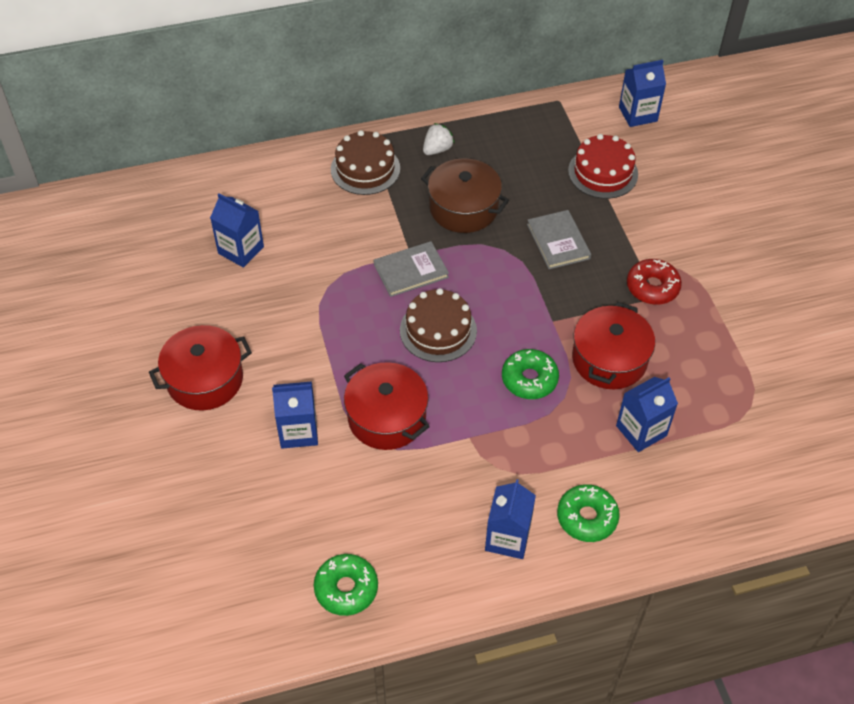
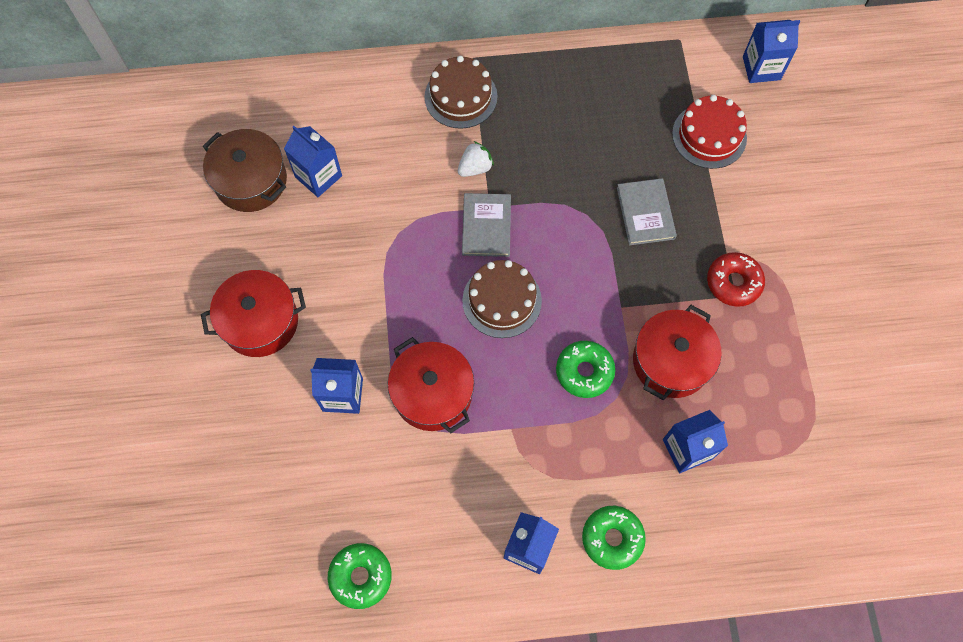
camera: 10 degrees right, 15 degrees up
grey book [374,241,449,297] -> grey book turned 75 degrees counterclockwise [462,193,511,257]
brown pot [421,158,509,233] -> brown pot moved to [203,129,287,212]
white strawberry [423,123,455,155] -> white strawberry moved to [458,141,494,177]

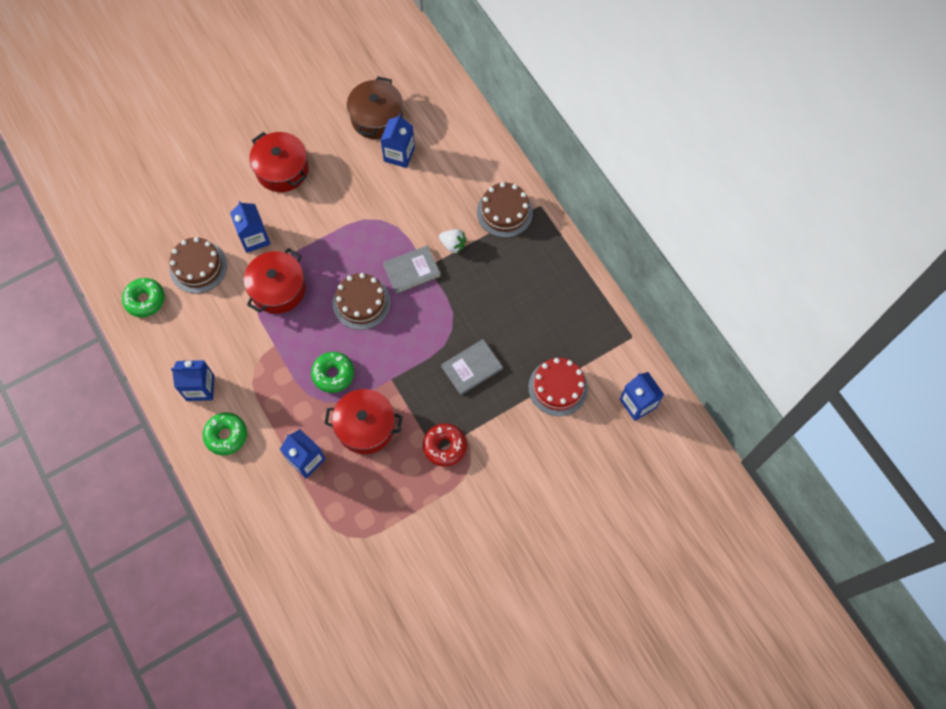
camera: 65 degrees right, 0 degrees up
none -> brown cake [170,237,227,293]

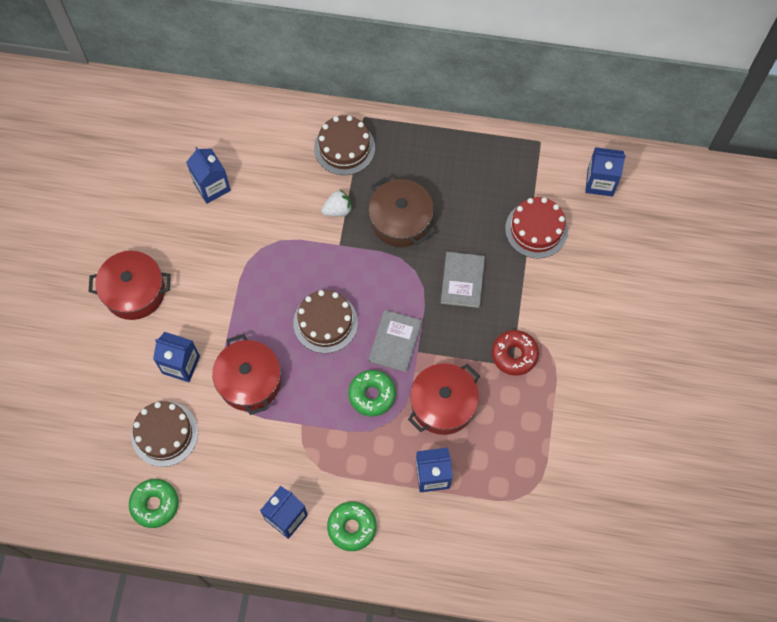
camera: 50 degrees left, 0 degrees up
brown pot [347,76,403,139] -> brown pot moved to [369,177,434,247]
grey book [383,245,441,294] -> grey book moved to [368,310,422,372]

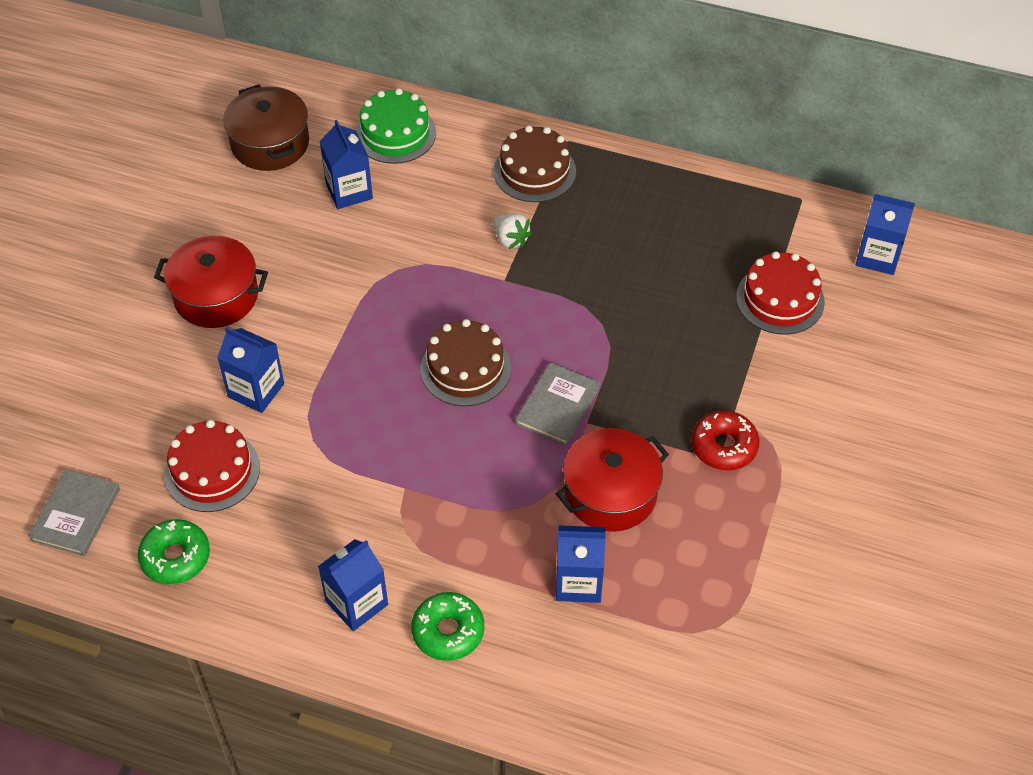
camera: 10 degrees right, 15 degrees down
brown cake [131,401,198,467] -> red cake [164,420,260,512]
red pot [212,334,281,415] -> none
white strawberry [321,190,352,216] -> white strawberry turned 60 degrees clockwise [493,213,532,249]
green donut [348,370,396,416] -> none
brown pot [369,177,434,247] -> brown pot moved to [223,84,309,171]
grey book [441,252,485,308] -> grey book moved to [28,469,120,556]
none -> green cake [355,88,436,164]

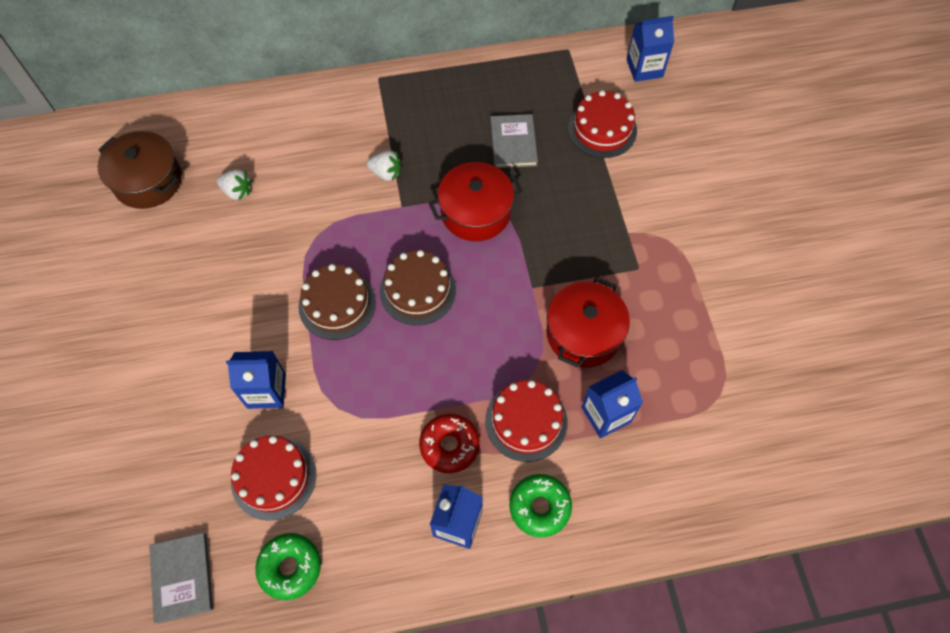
camera: 30 degrees left, 10 degrees up
red pot [154,236,268,328] -> red pot moved to [429,162,523,241]
blue carton [320,120,373,209] -> white strawberry [217,169,252,200]
green cake [355,88,436,164] -> none
brown cake [493,126,576,202] -> brown cake moved to [298,264,376,340]
grey book [516,362,600,445] -> grey book moved to [490,114,538,168]
red donut [691,410,760,471] -> red donut moved to [419,414,480,473]
none -> red cake [485,380,567,462]

